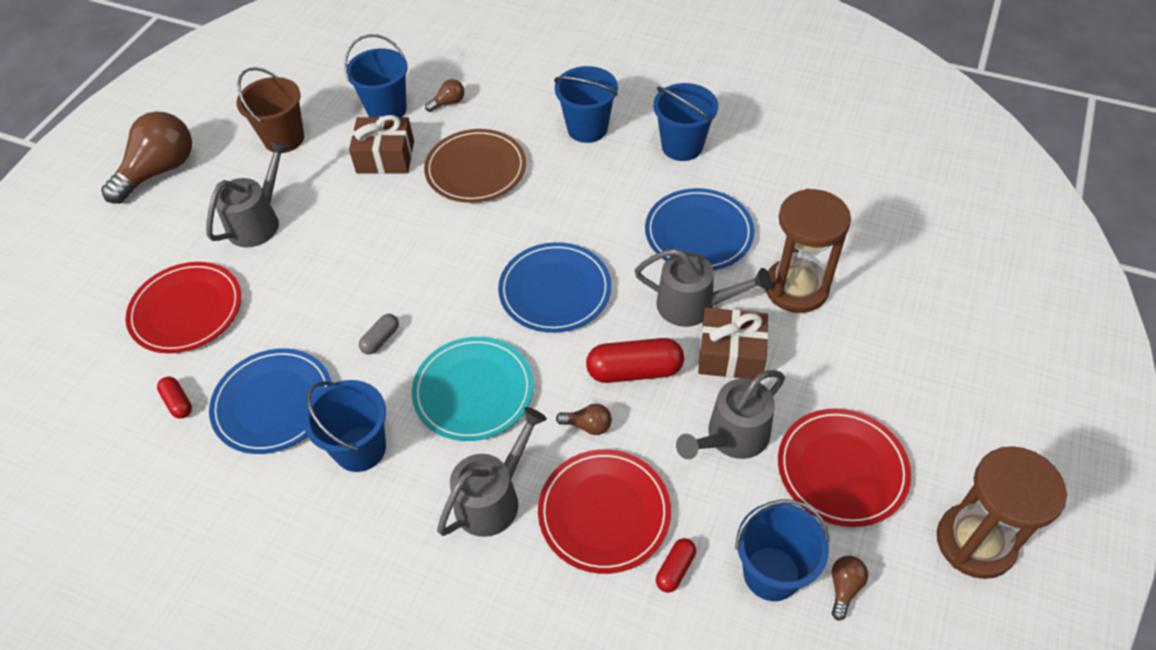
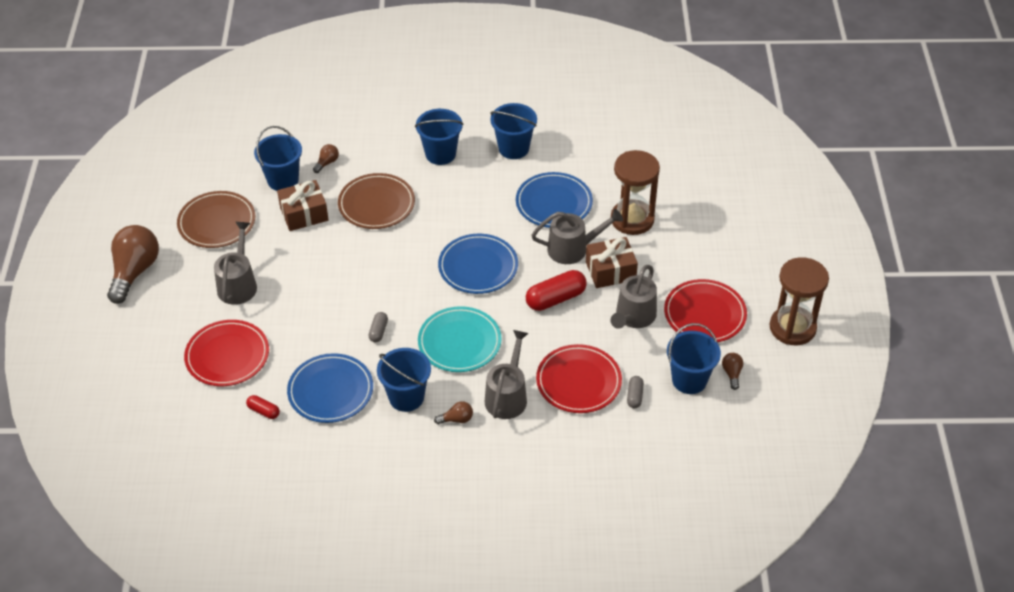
camera: 25 degrees left, 5 degrees down
brown bucket [237,67,304,153] -> brown plate [177,191,255,248]
brown light bulb [556,404,612,435] -> brown light bulb moved to [434,401,473,424]
red capsule [656,538,696,593] -> grey capsule [627,376,644,408]

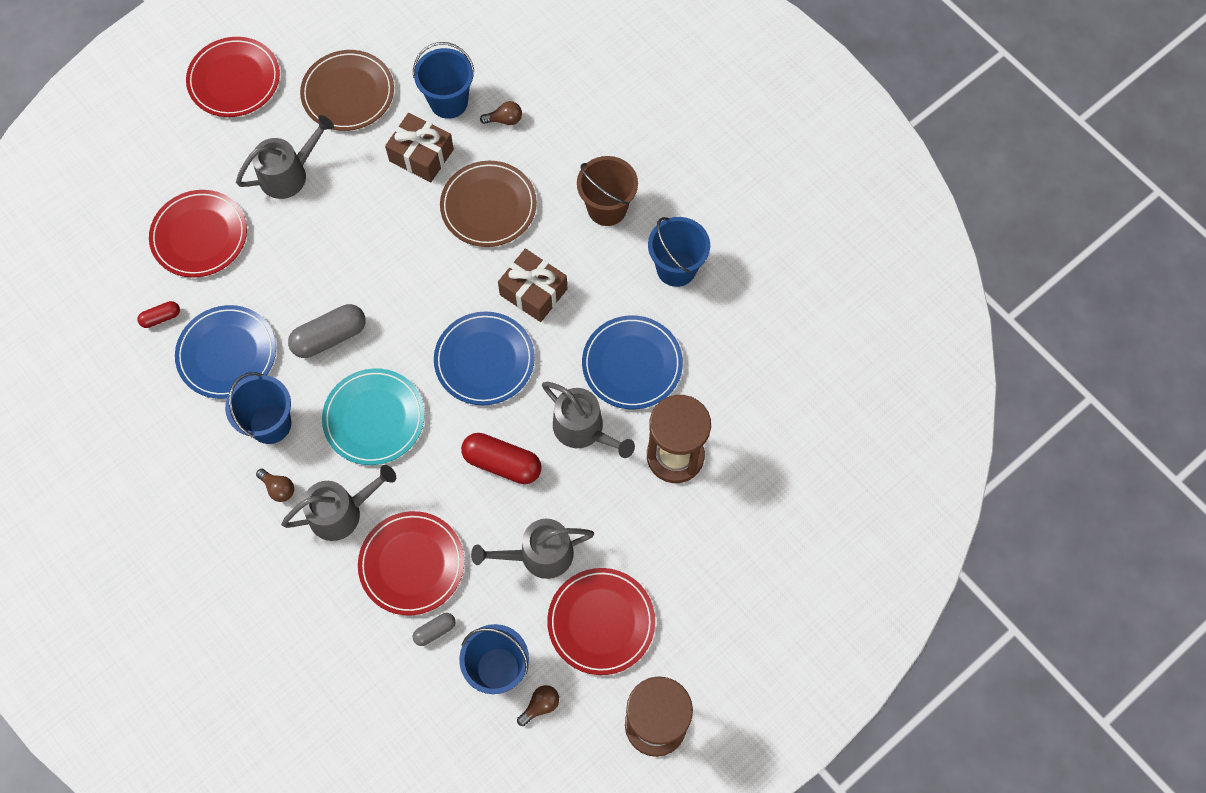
camera: 50 degrees right, 20 degrees up
brown light bulb [107,225,159,304] -> red plate [186,37,280,117]
red capsule [246,395,280,419] -> red capsule turned 75 degrees clockwise [137,301,180,328]
grey capsule [369,312,388,342] -> grey capsule [288,304,366,358], size x1.88
blue bucket [415,109,464,165] -> brown bucket [577,156,638,226]
brown gift [586,237,638,288] -> brown gift moved to [498,249,567,322]

